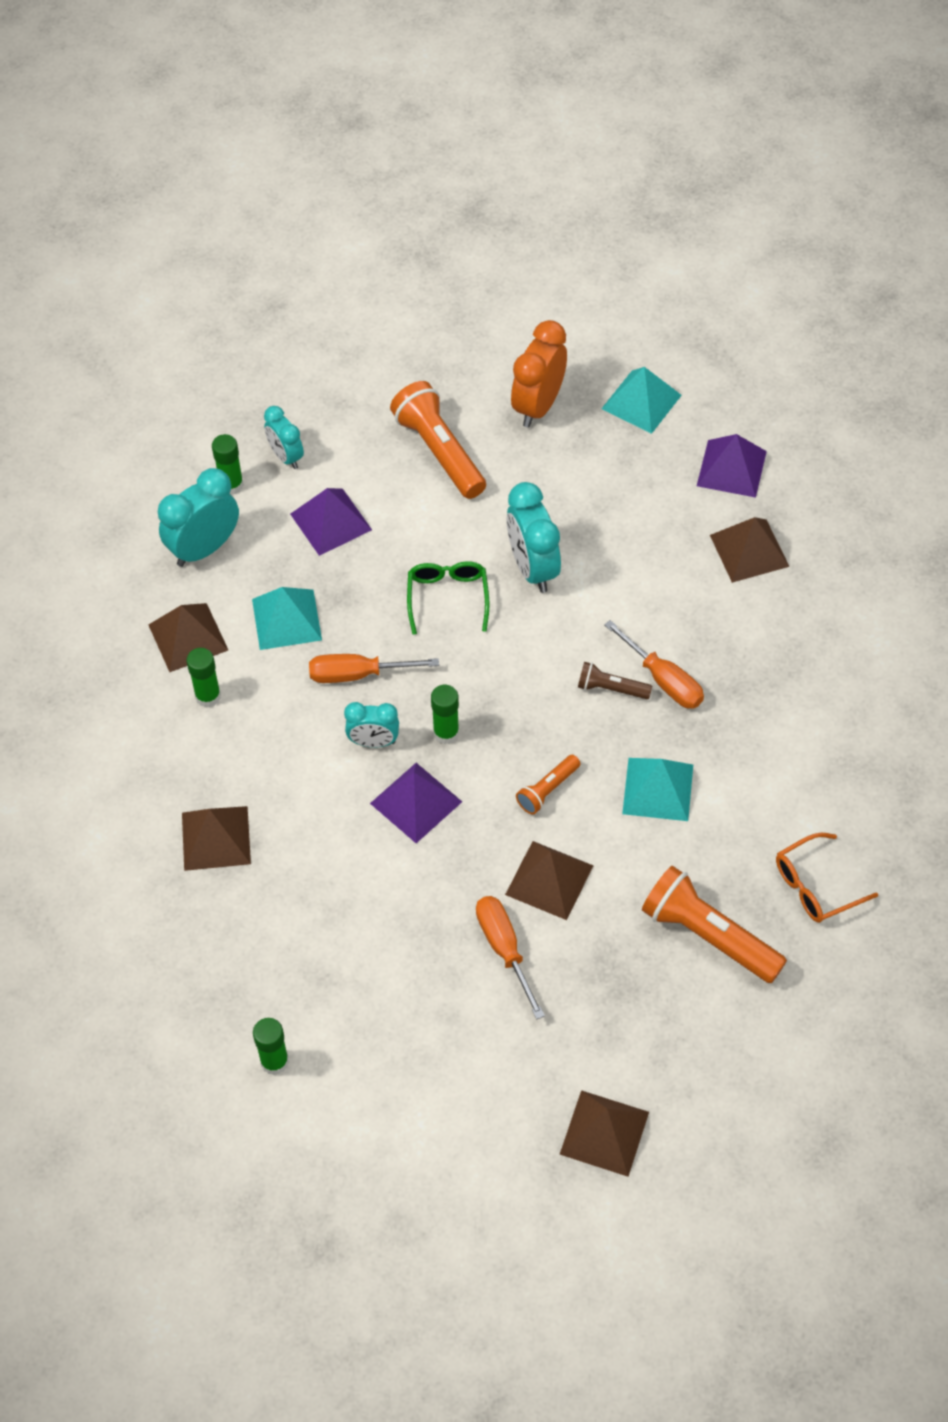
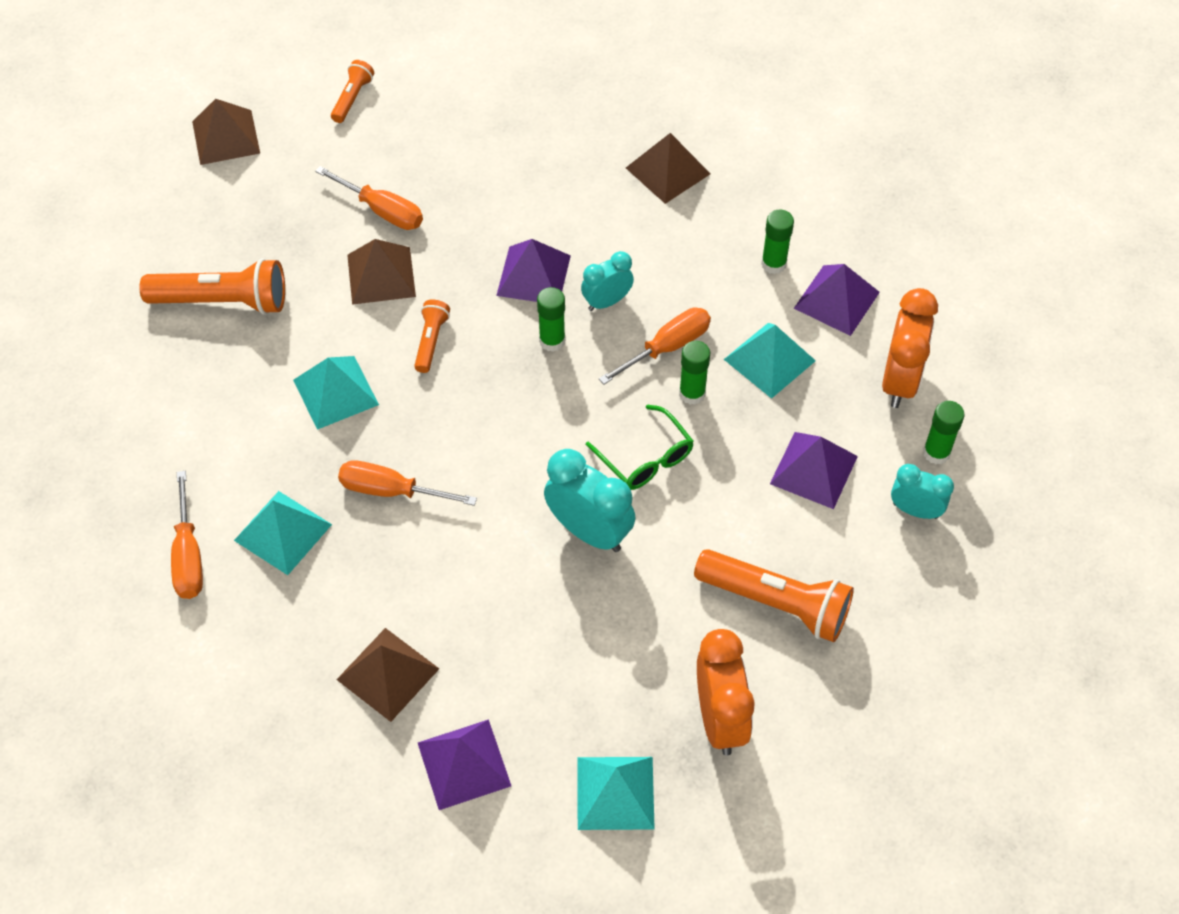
camera: 145 degrees right, 0 degrees up
brown pyramid [149,603,228,672] -> purple pyramid [794,264,880,336]
turquoise clock [158,468,239,567] -> orange clock [882,288,938,408]
green glue stick [253,1018,289,1075] -> green glue stick moved to [679,341,710,405]
brown flashlight [578,662,652,699] -> none
orange glasses [776,833,878,923] -> none
none -> orange screwdriver [171,471,203,599]
none -> turquoise pyramid [234,491,332,575]
none -> orange flashlight [331,60,374,123]

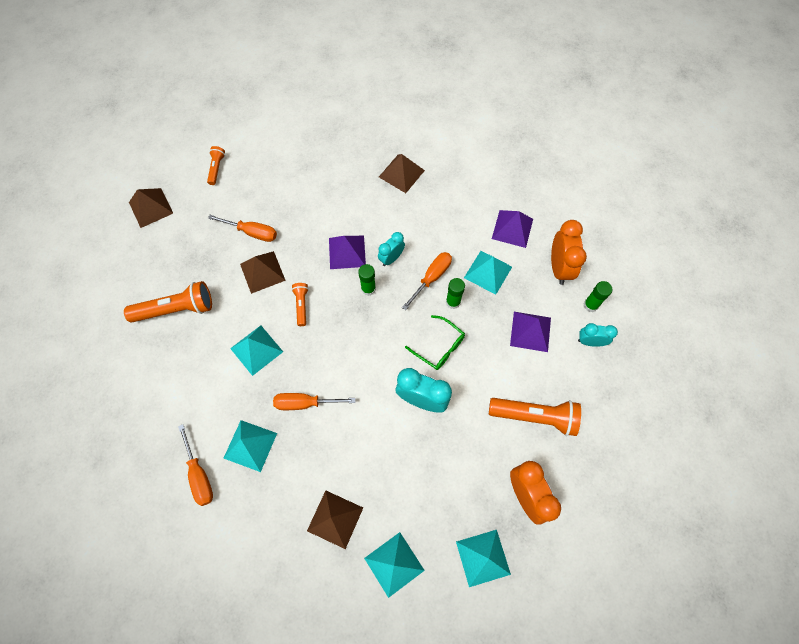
camera: 15 degrees left, 10 degrees up
purple pyramid [418,719,511,810] -> turquoise pyramid [364,532,425,598]
green glue stick [761,209,794,274] -> none

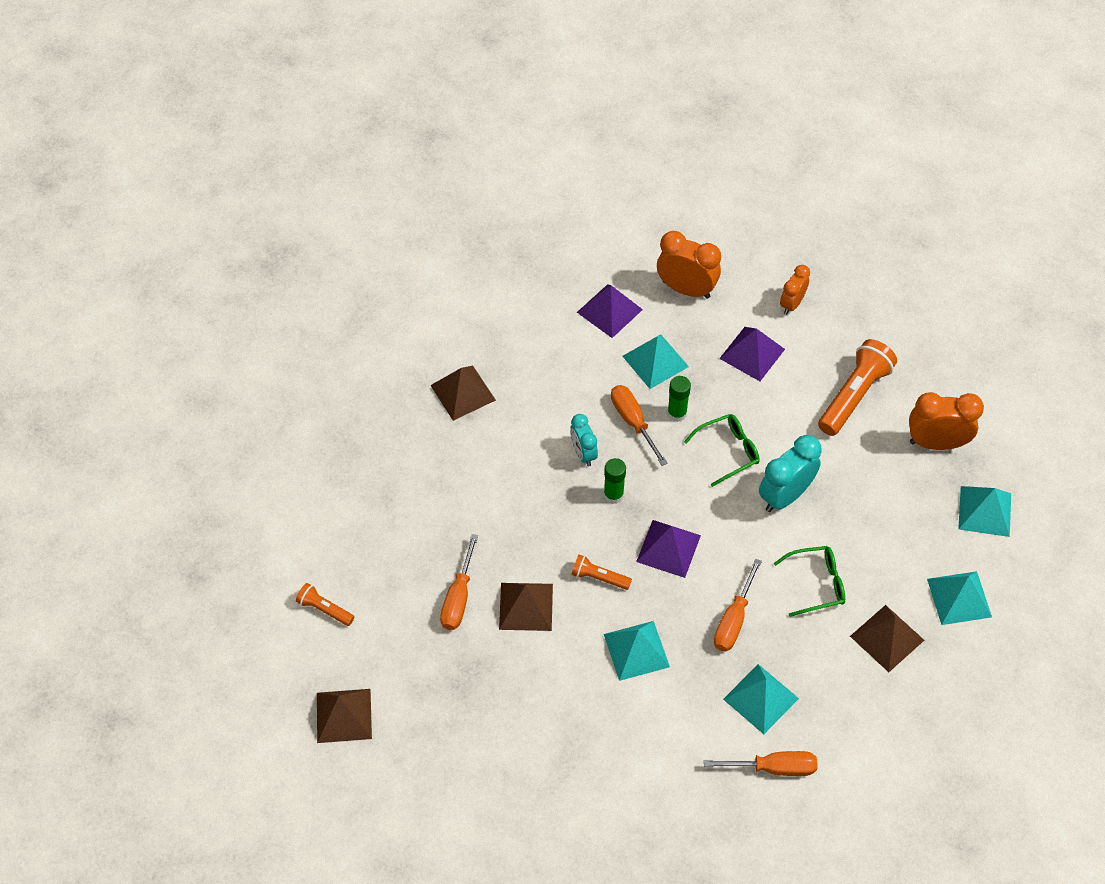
camera: 65 degrees left, 10 degrees down
orange flashlight [124,281,212,322] -> none
orange screwdriver [208,215,277,242] -> orange screwdriver turned 150 degrees clockwise [440,534,478,630]
purple pyramid [329,236,366,269] -> purple pyramid moved to [636,520,701,578]
turquoise clock [578,323,618,347] -> orange clock [780,265,810,315]
green glue stick [583,281,612,312] -> none
none -> green glasses [774,546,845,617]

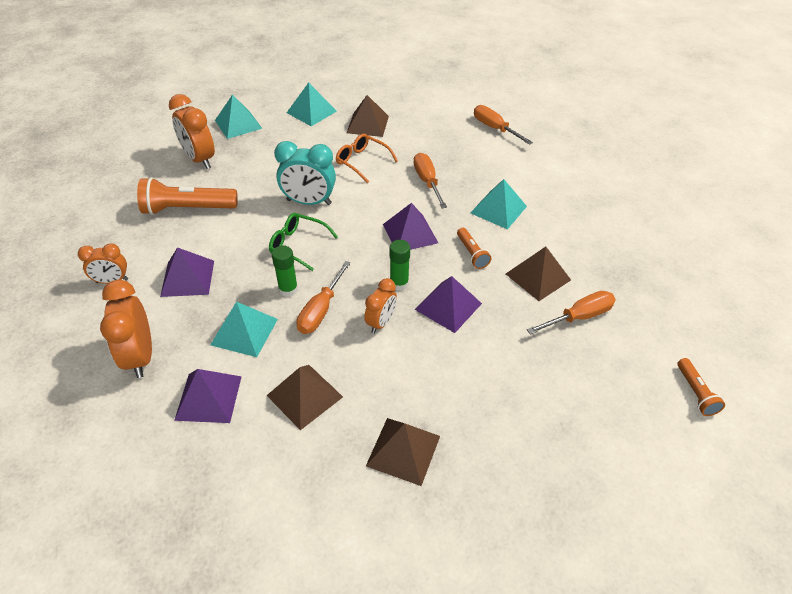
camera: 130 degrees left, 10 degrees down
brown pyramid [317,689,372,743] -> brown pyramid moved to [266,365,343,430]
turquoise clock [570,414,598,466] -> orange clock [364,278,397,333]
orange screwdriver [714,559,762,651] -> orange screwdriver turned 90 degrees counterclockwise [413,153,447,208]
turquoise pyramid [723,664,799,734] -> none
green glasses [774,546,845,617] -> orange glasses [336,134,398,183]
none -> purple pyramid [415,276,482,333]

